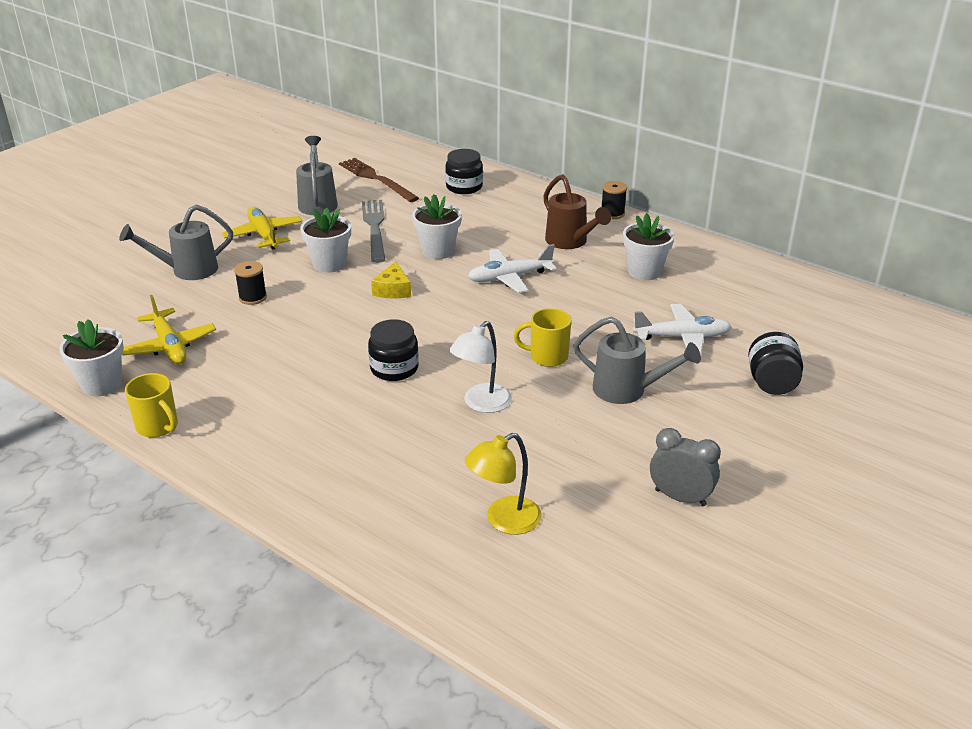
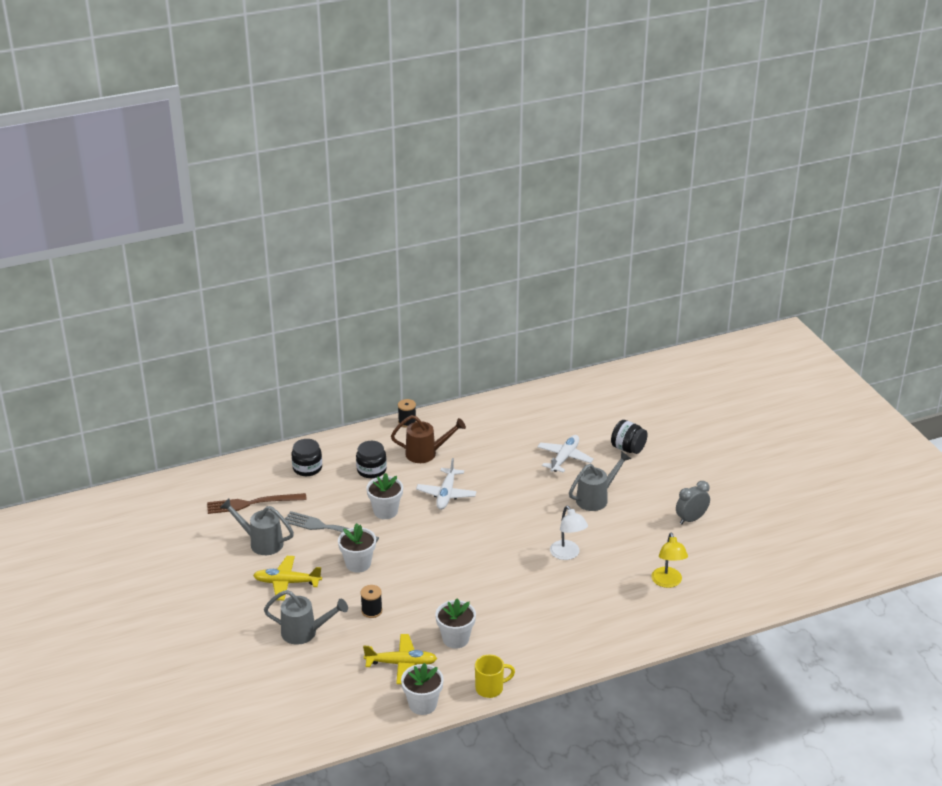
camera: 60 degrees left, 0 degrees up
grey watering can [119,204,233,280] -> grey watering can turned 90 degrees counterclockwise [264,590,348,645]
black jar [368,319,419,381] -> black jar moved to [356,441,387,478]
yellow cheese [371,261,411,298] -> none
yellow mug [514,308,571,367] -> none
white flower pot [623,213,674,280] -> white flower pot moved to [435,598,476,648]

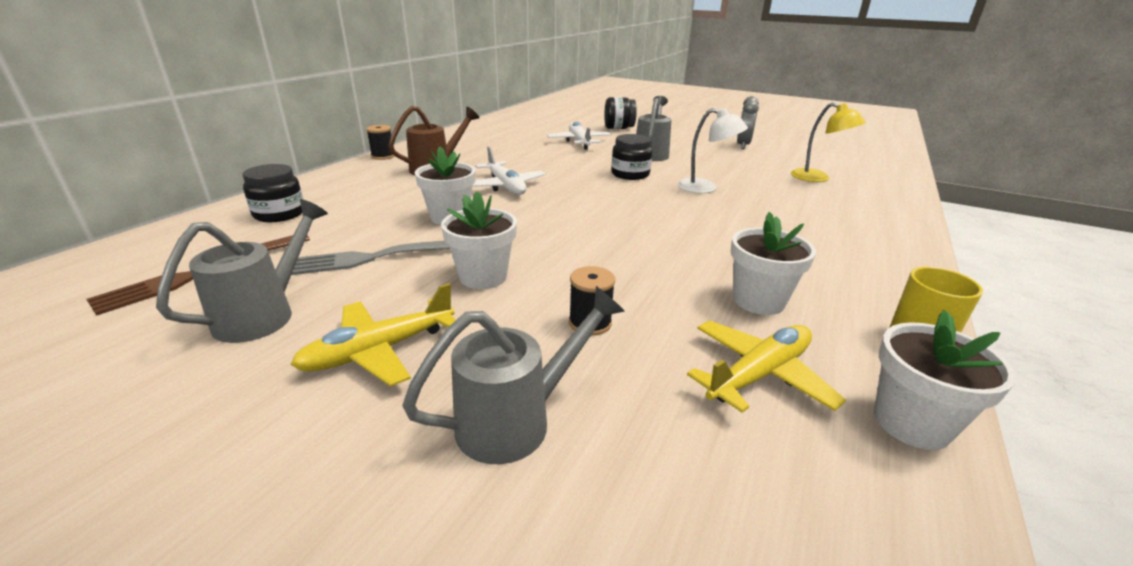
camera: 40 degrees left, 5 degrees down
grey watering can [220,499,294,555] -> grey watering can turned 135 degrees clockwise [156,199,328,343]
black jar [356,441,387,478] -> black jar moved to [611,134,652,180]

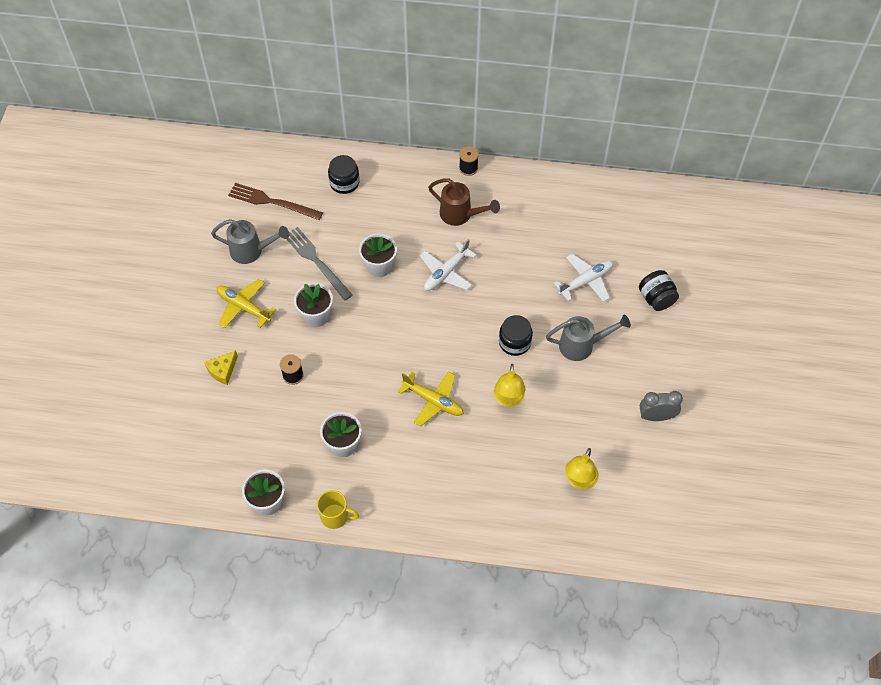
camera: 70 degrees right, 30 degrees up
grey watering can [402,286,625,464] -> yellow cheese [204,350,238,385]
white lamp [678,108,748,193] -> yellow lamp [493,364,526,407]
yellow plane [687,320,846,413] -> yellow plane moved to [398,371,464,427]

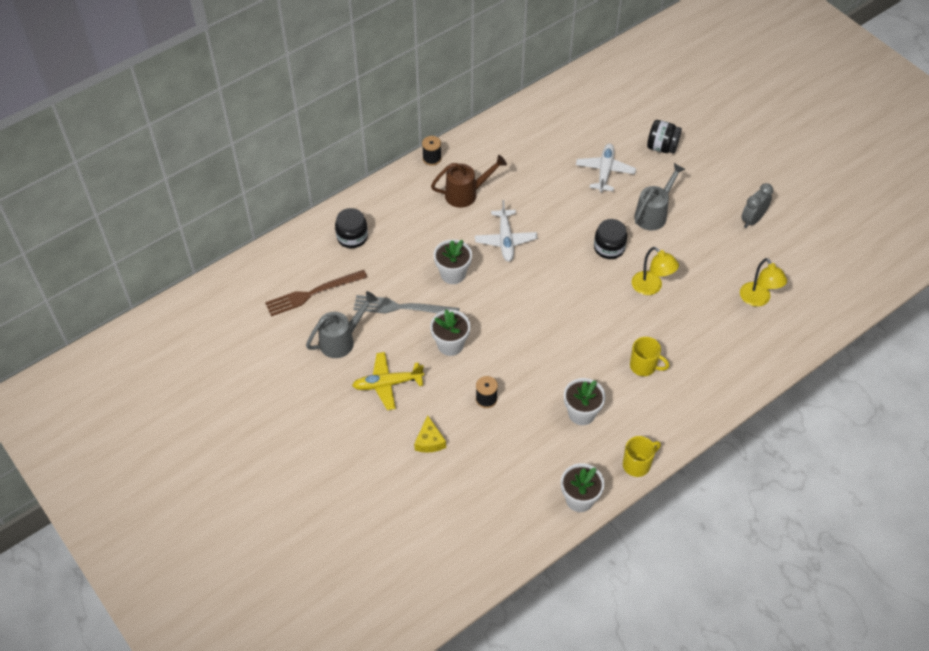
camera: 45 degrees left, 5 degrees down
yellow plane [398,371,464,427] -> none
none -> yellow mug [630,337,669,376]

